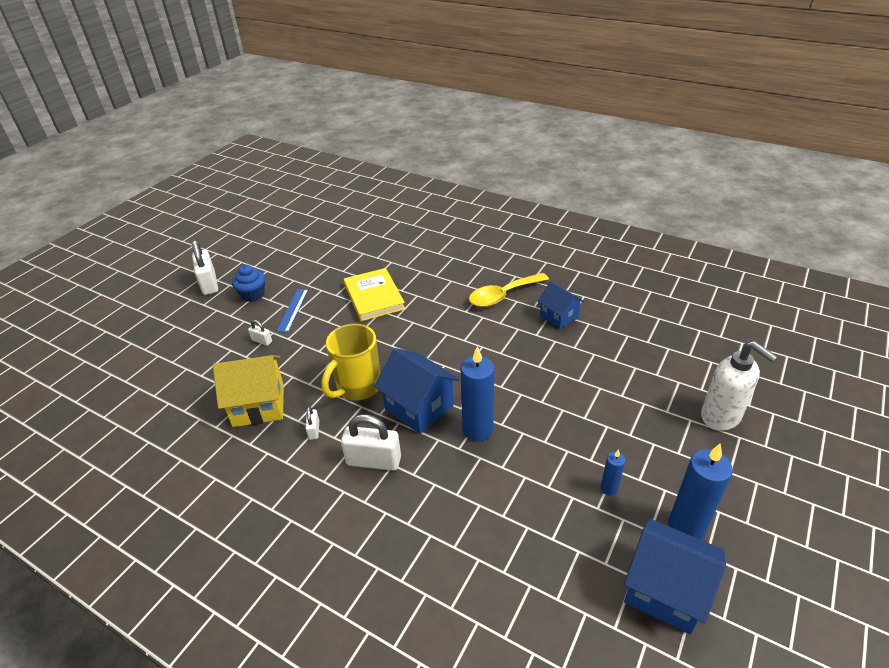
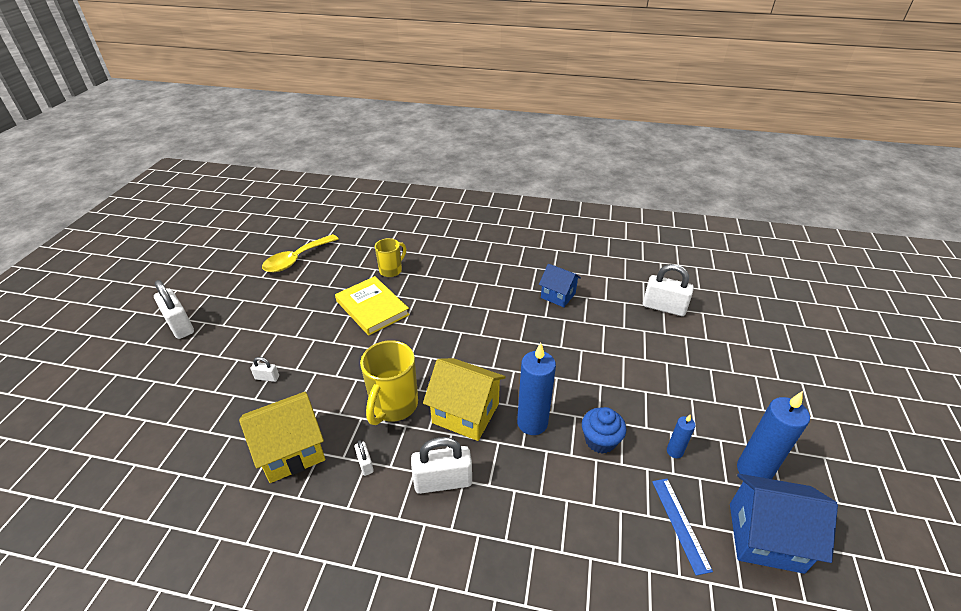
camera: 20 degrees left, 0 degrees up
blue cupcake [232,265,265,302] -> blue cupcake moved to [582,407,626,454]
blue ruler [276,289,308,333] -> blue ruler moved to [652,479,713,576]
blue house [374,348,460,434] -> yellow house [423,358,506,441]
yellow spoon [469,273,549,307] -> yellow spoon moved to [262,234,338,272]
white soap dispenser [701,341,778,431] -> none
none -> yellow mug [375,238,406,277]
none -> white padlock [643,264,694,316]

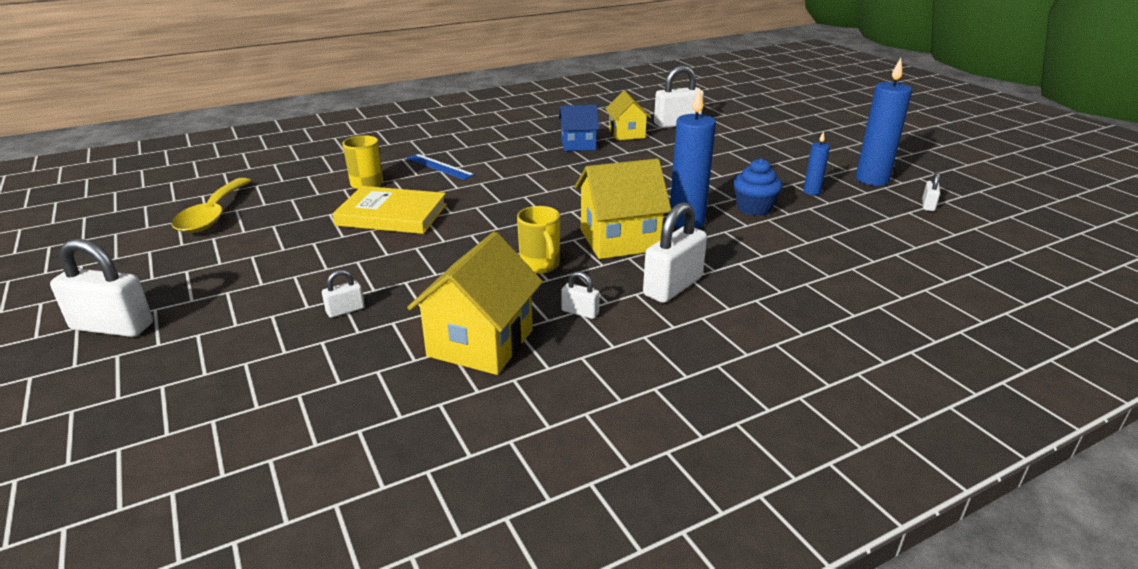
camera: 40 degrees left, 10 degrees down
yellow mug [360,340,418,425] -> yellow mug [517,206,560,274], size x0.62
blue ruler [652,479,713,576] -> blue ruler moved to [407,154,475,180]
blue house [730,474,838,574] -> white padlock [922,171,940,211]
none -> yellow house [605,90,651,140]

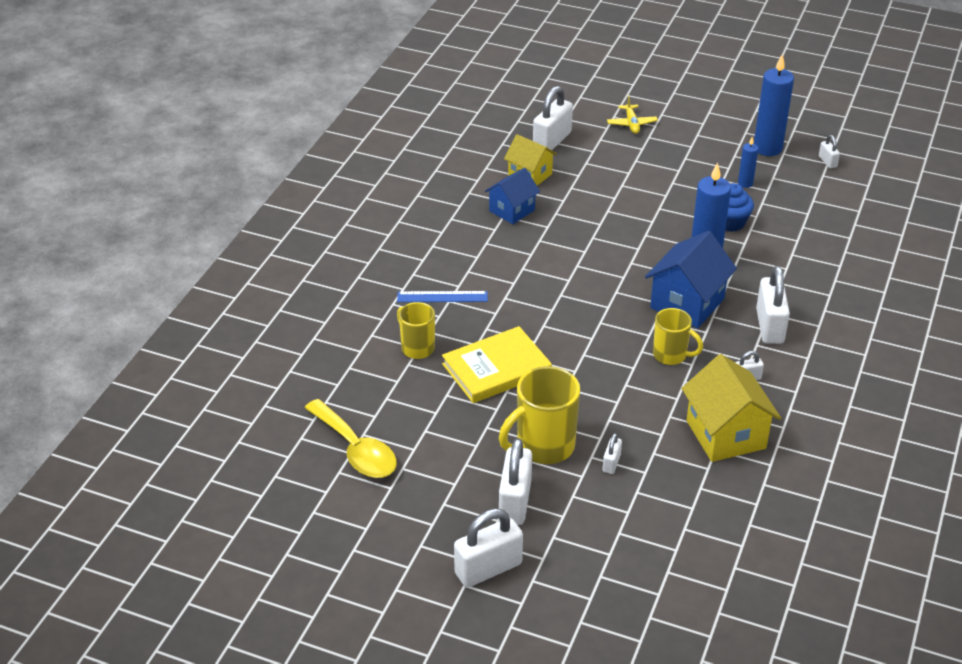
camera: 40 degrees left, 10 degrees up
yellow house [575,159,671,259] -> blue house [645,231,737,328]
none -> yellow mug [499,366,580,464]
none -> white padlock [499,438,532,525]
none -> yellow plane [607,95,658,134]

